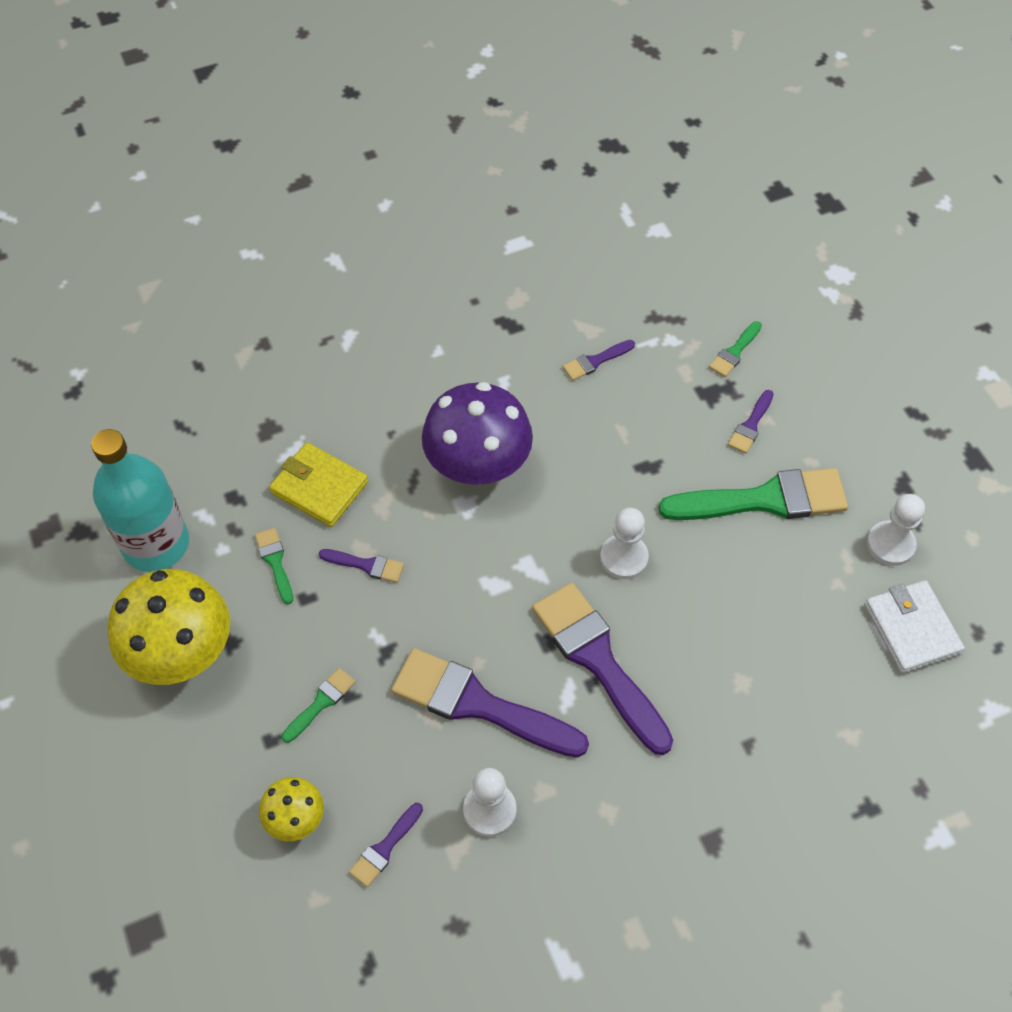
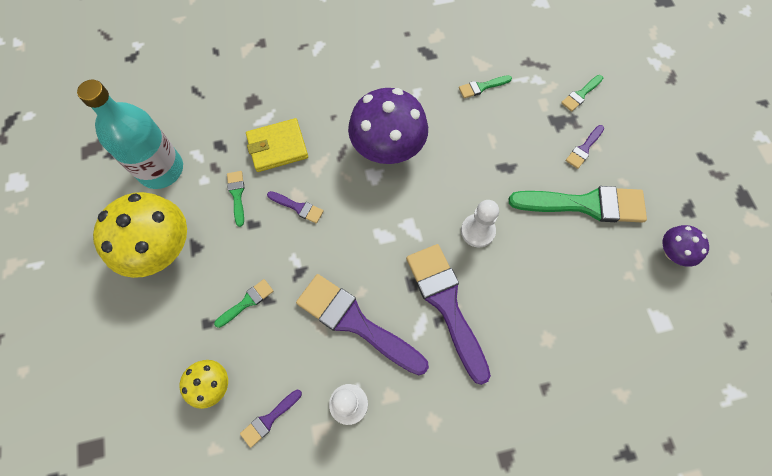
camera: 10 degrees right, 10 degrees up
yellow wallet [269,442,368,527] -> yellow wallet turned 60 degrees counterclockwise [246,118,308,172]
purple brush [562,340,635,381] -> green brush [459,75,512,98]
white wallet [865,580,965,673] -> none
white pawn [867,494,925,566] -> purple mushroom [662,225,709,267]

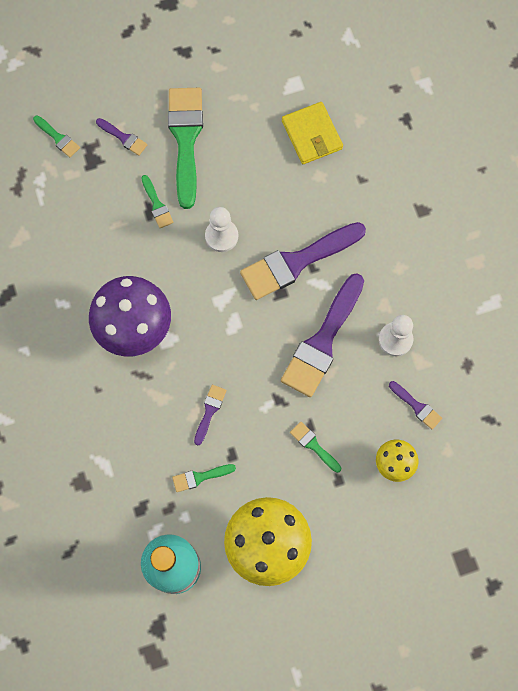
camera: 95 degrees left, 5 degrees up
yellow wallet [246,118,308,172] -> yellow wallet moved to [282,102,343,164]
green brush [459,75,512,98] -> green brush moved to [141,175,174,228]
purple mushroom [662,225,709,267] -> none

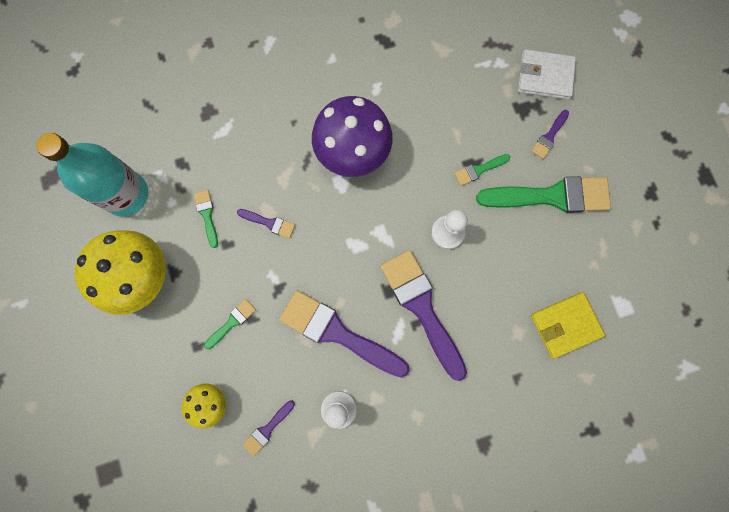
camera: 90 degrees right, 5 degrees up
green brush [33,115,80,158] -> white wallet [518,49,576,100]

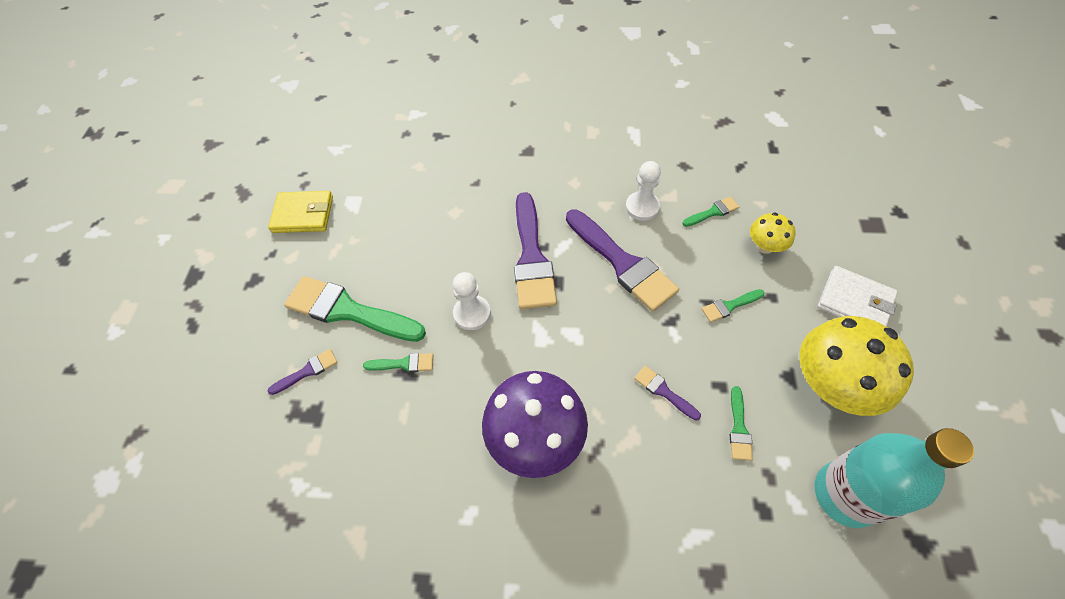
camera: 155 degrees left, 20 degrees down
purple brush [243,400,295,456] -> green brush [683,197,739,227]
white wallet [518,49,576,100] -> white wallet moved to [817,266,898,327]
yellow wallet [531,292,605,358] -> yellow wallet moved to [268,191,333,233]

